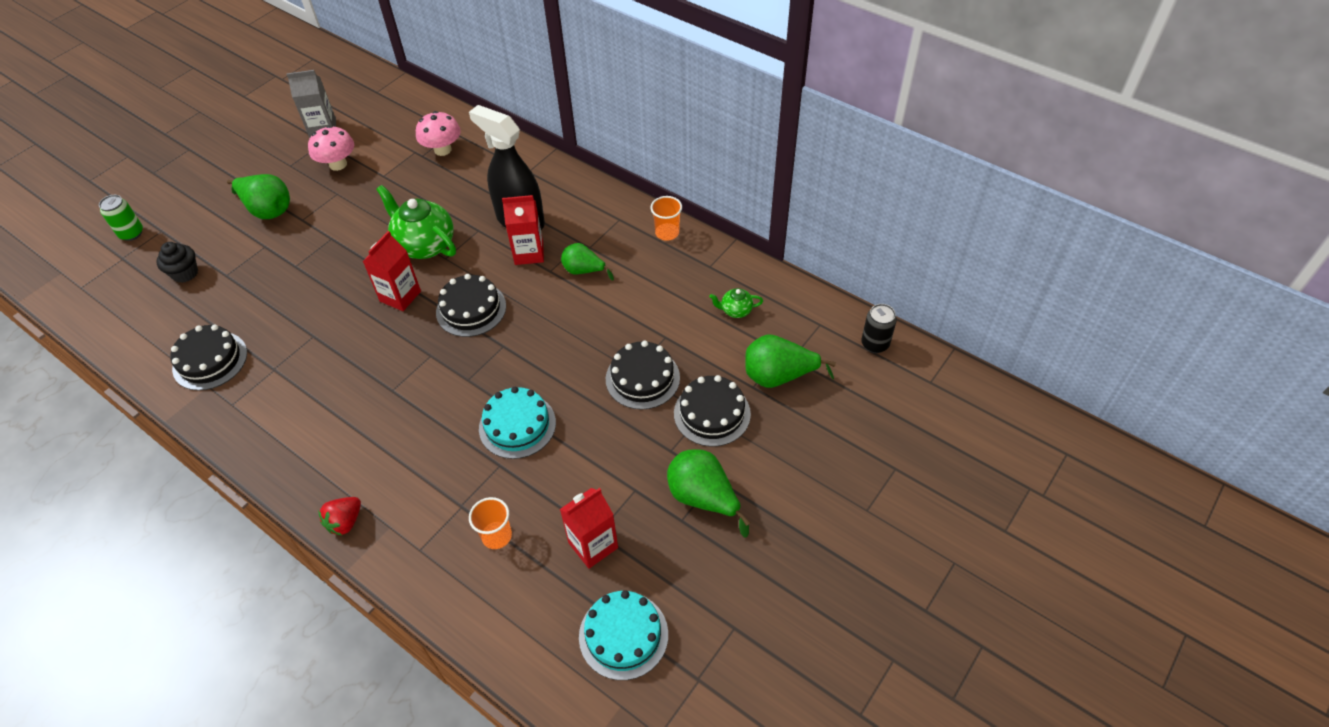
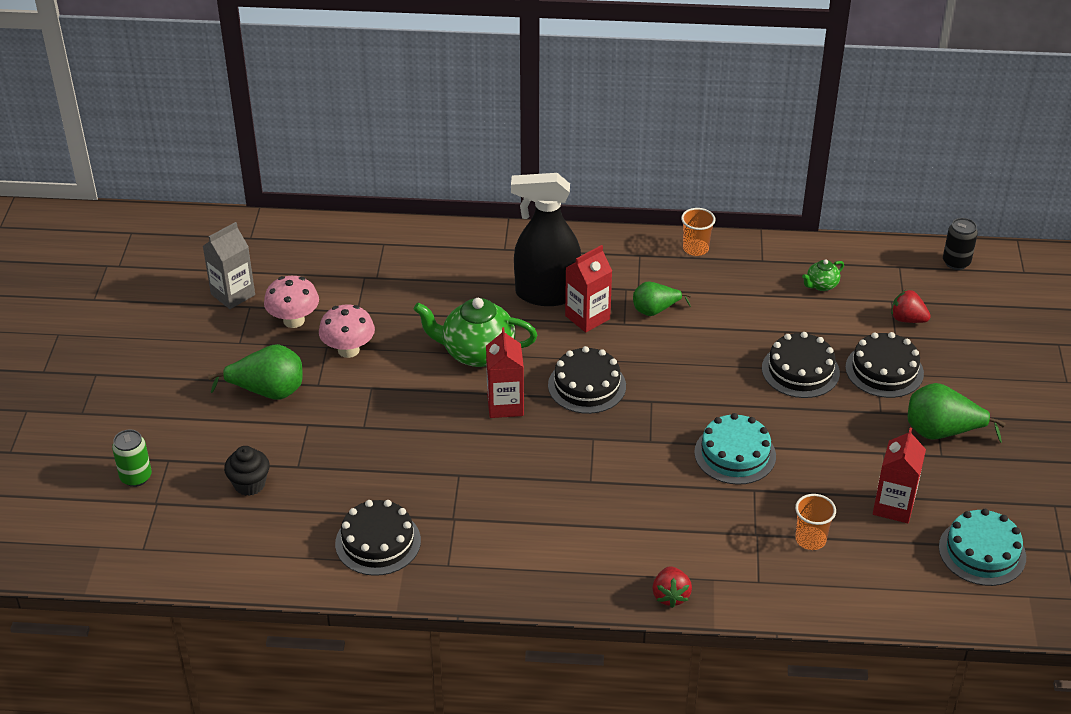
camera: 35 degrees left, 10 degrees down
pink mushroom [416,111,461,156] -> pink mushroom moved to [319,304,375,358]
green pear [745,335,836,388] -> red strawberry [891,290,931,323]

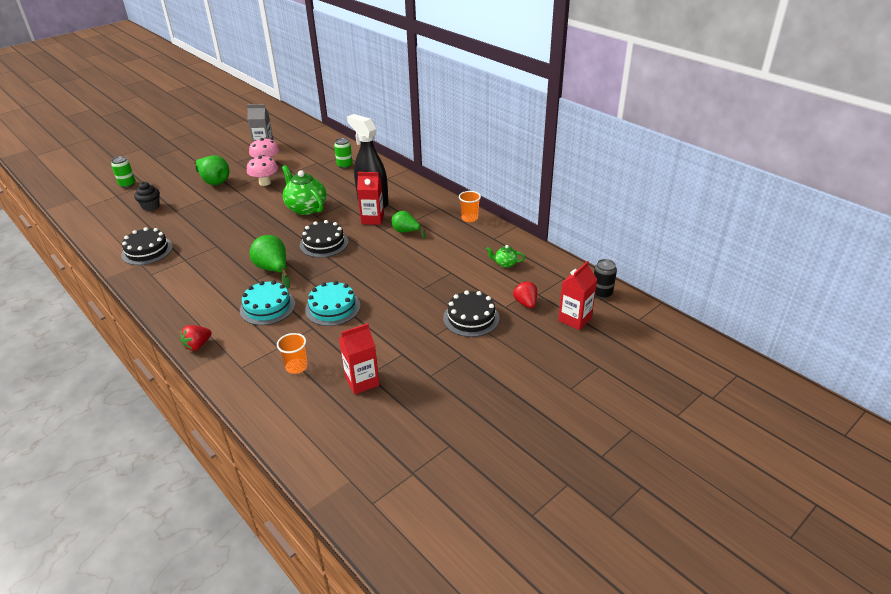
camera: 45 degrees right, 5 degrees down
red carton [486,327,524,418] -> red carton moved to [558,261,598,330]
black cake [762,332,840,398] -> none
green pear [908,383,1006,443] -> green pear moved to [250,235,290,289]
turquoise cake [939,509,1026,586] -> turquoise cake moved to [240,281,295,325]
none -> green can [334,138,353,169]

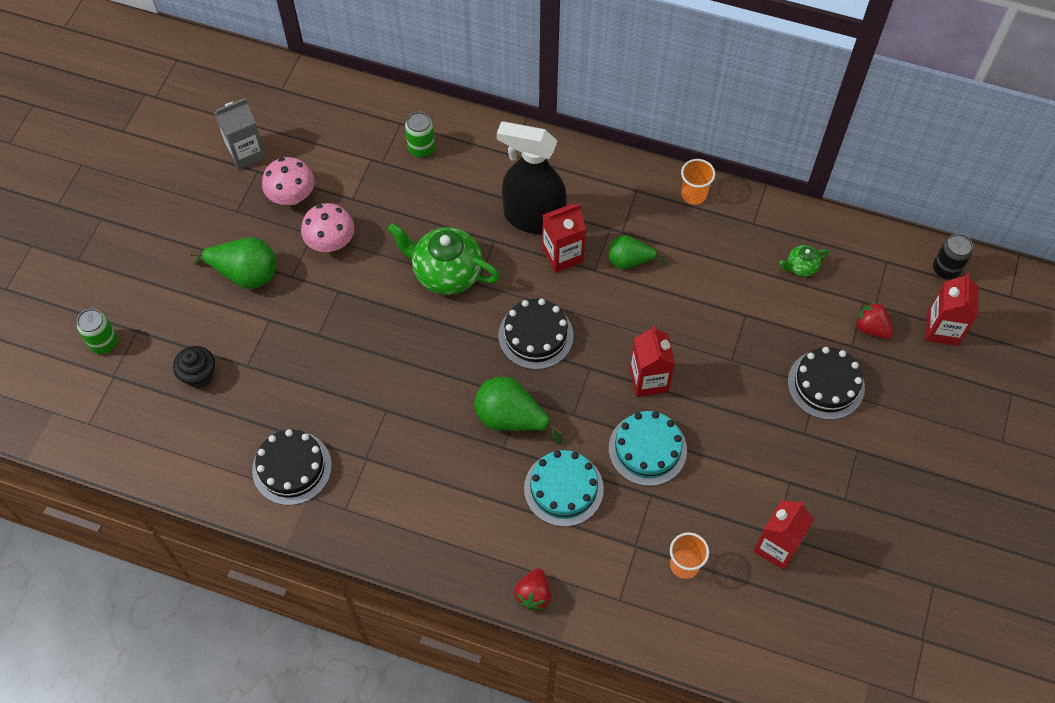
camera: 30 degrees left, 25 degrees up
none -> red carton [630,325,675,397]

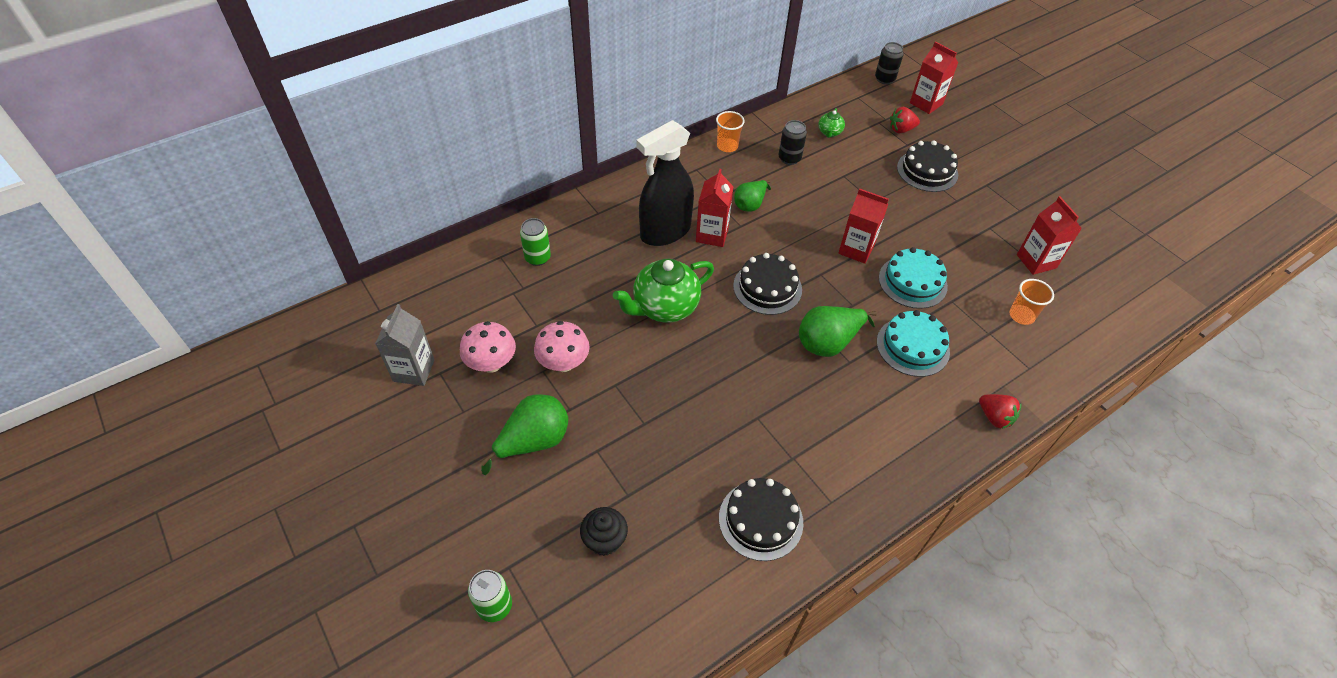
camera: 55 degrees left, 10 degrees down
none -> black can [779,120,807,165]

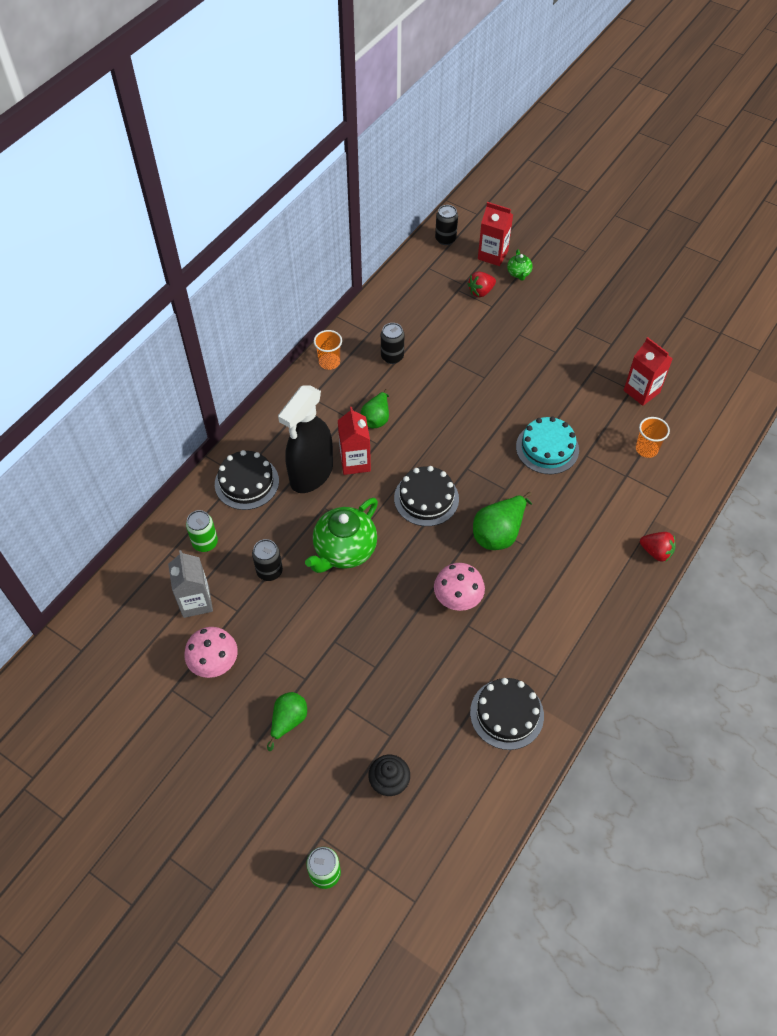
camera: 20 degrees left, 5 degrees up
grey carton [375,304,435,386] -> grey carton moved to [168,550,213,618]
green pear [480,394,568,475] -> green pear [267,692,307,751], size x0.66
pink mushroom [534,321,590,372] -> pink mushroom moved to [434,563,485,611]
green teapot [818,108,845,138] -> green teapot moved to [507,249,533,281]
red carton [838,188,889,264] -> none
turquoise cake [877,310,950,377] -> none
black cake [897,140,958,192] -> black cake moved to [215,450,279,510]
none -> black can [252,539,283,581]

